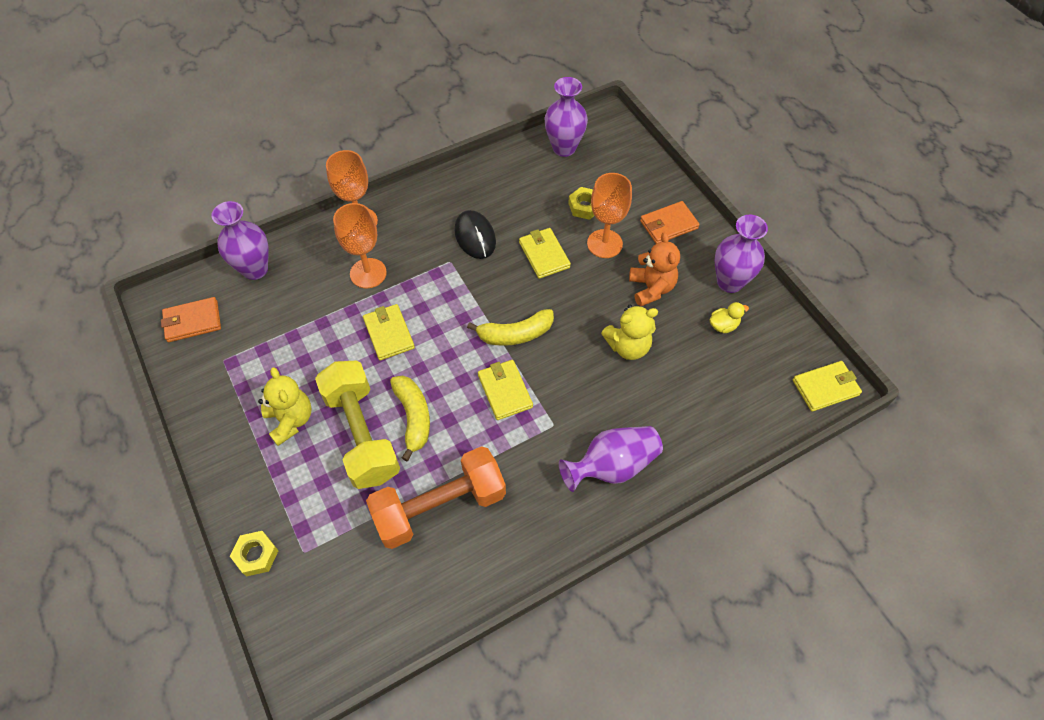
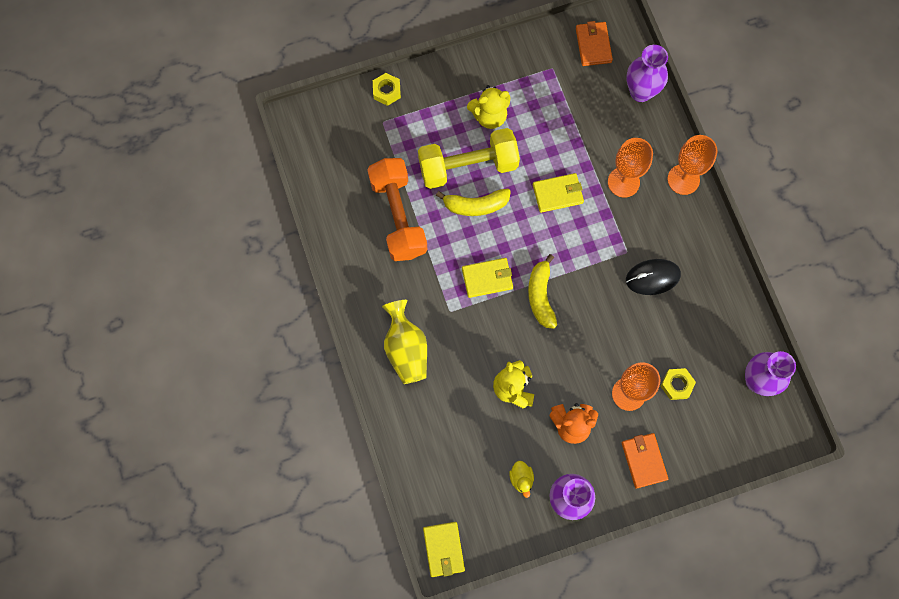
camera: 100 degrees right, 15 degrees up
yellow wallet [519,228,571,279] -> none
purple vase [559,426,663,492] -> yellow vase [382,300,427,384]

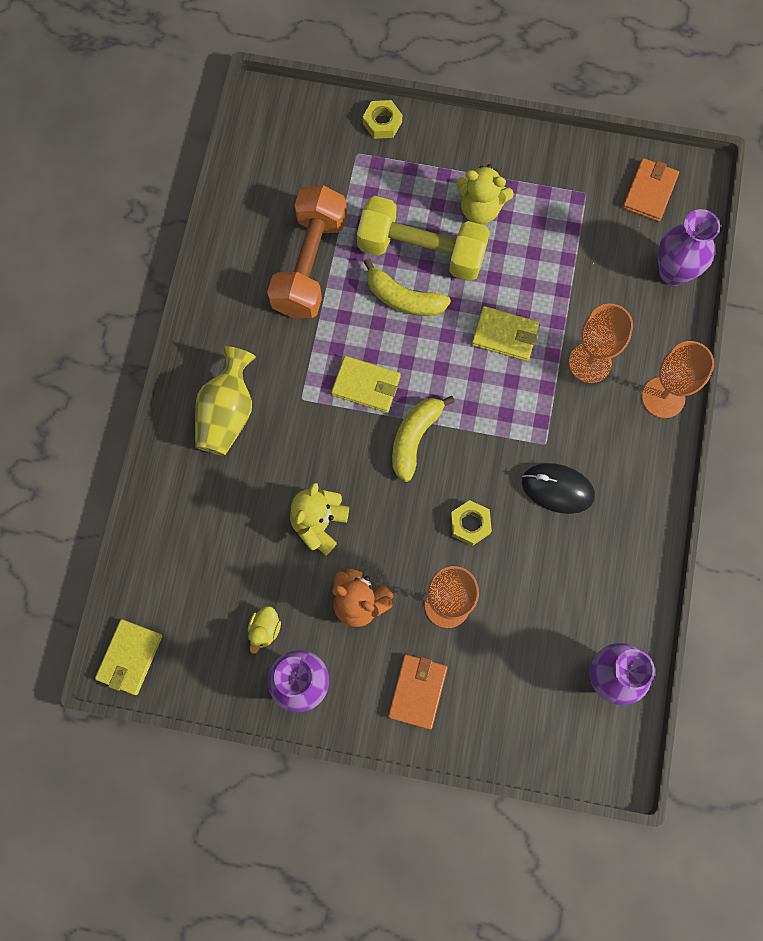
camera: 30 degrees right, 0 degrees up
yellow nut [660,368,696,400] -> yellow nut moved to [451,500,492,546]

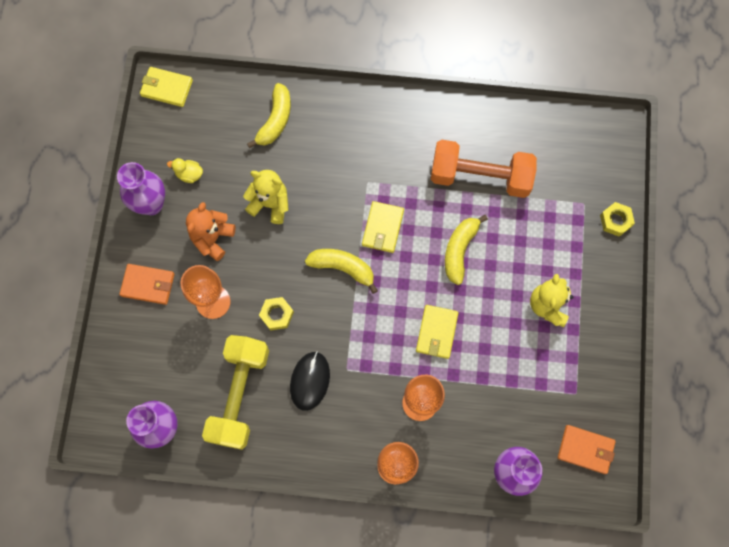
camera: 85 degrees right, 0 degrees up
yellow vase [195,346,256,456] -> none
yellow dumbbell [357,196,490,281] -> yellow dumbbell moved to [202,335,269,450]
none -> yellow banana [247,83,291,148]

